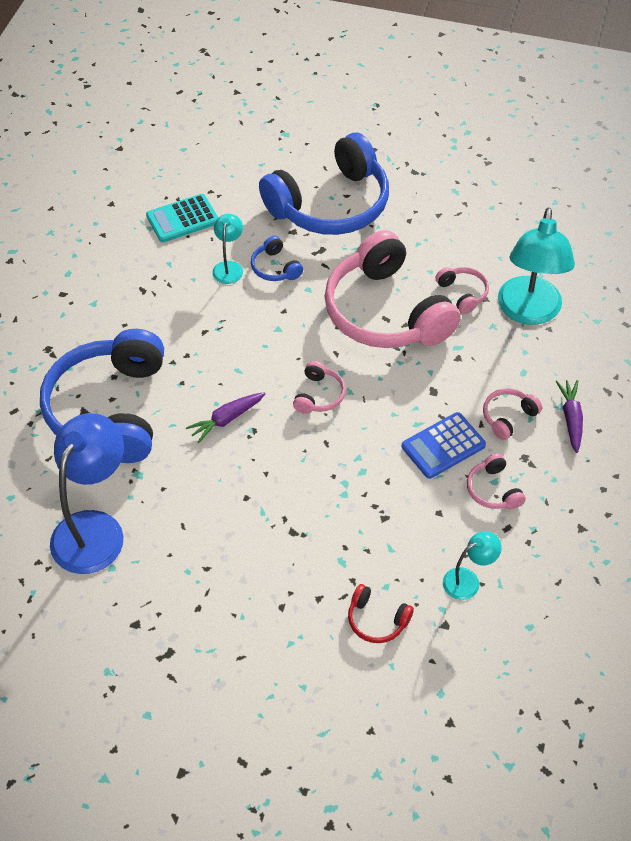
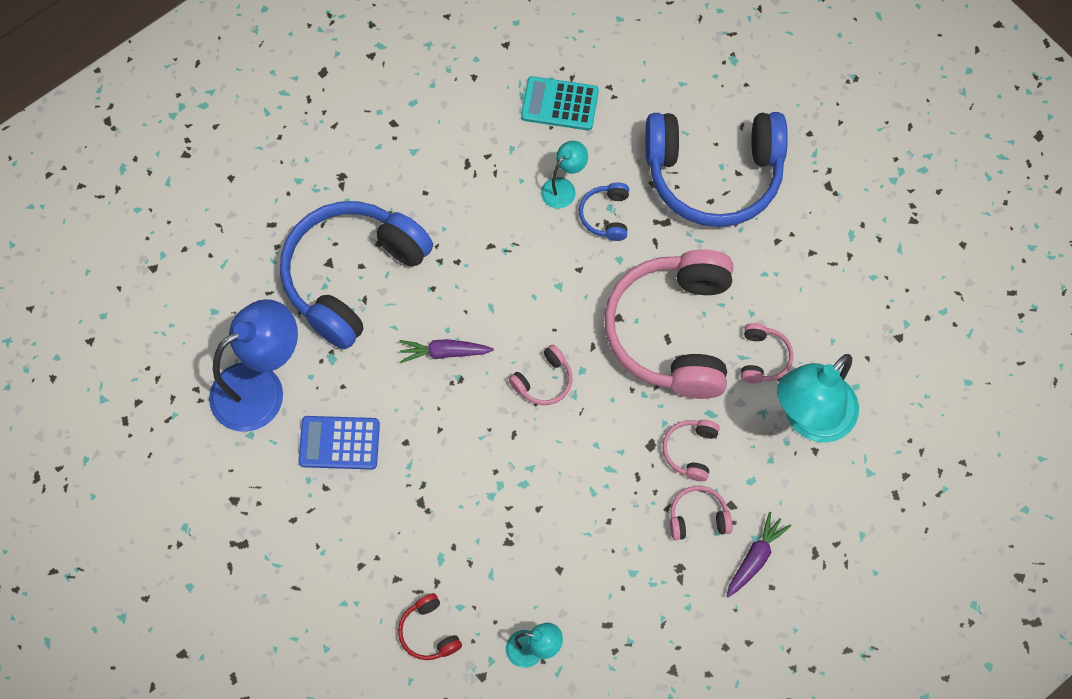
camera: 35 degrees right, 15 degrees up
blue calculator [402,412,486,479] -> blue calculator moved to [298,416,380,470]
pink headphones [467,453,526,509] -> pink headphones moved to [662,420,720,481]

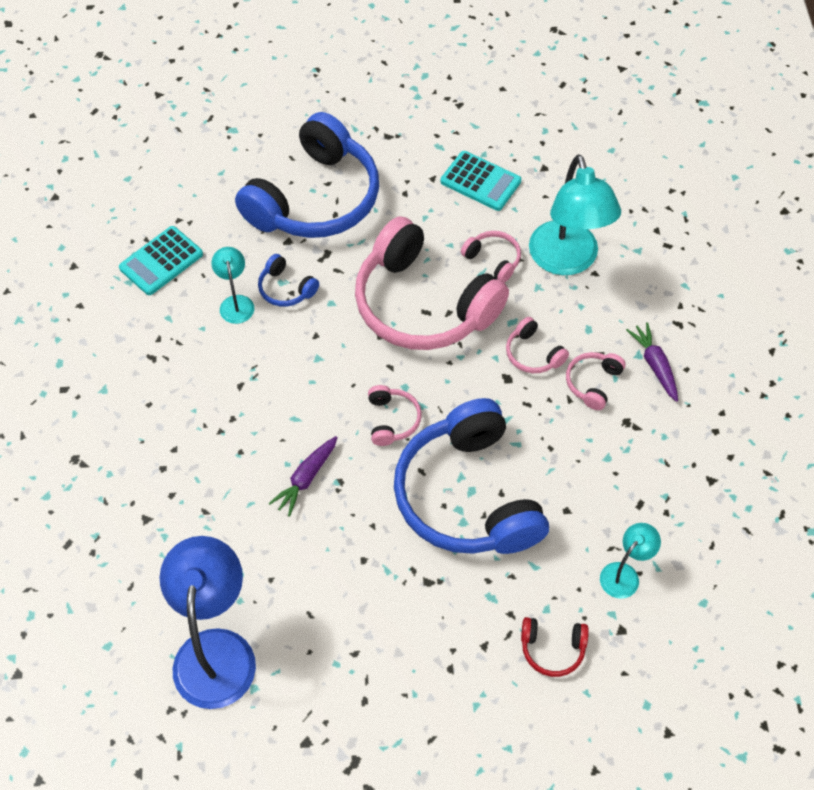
camera: 55 degrees left, 10 degrees down
blue headphones [280,201,433,349] -> blue headphones moved to [394,398,549,554]
blue calculator [298,416,380,470] -> none
none -> turquoise calculator [441,151,521,211]

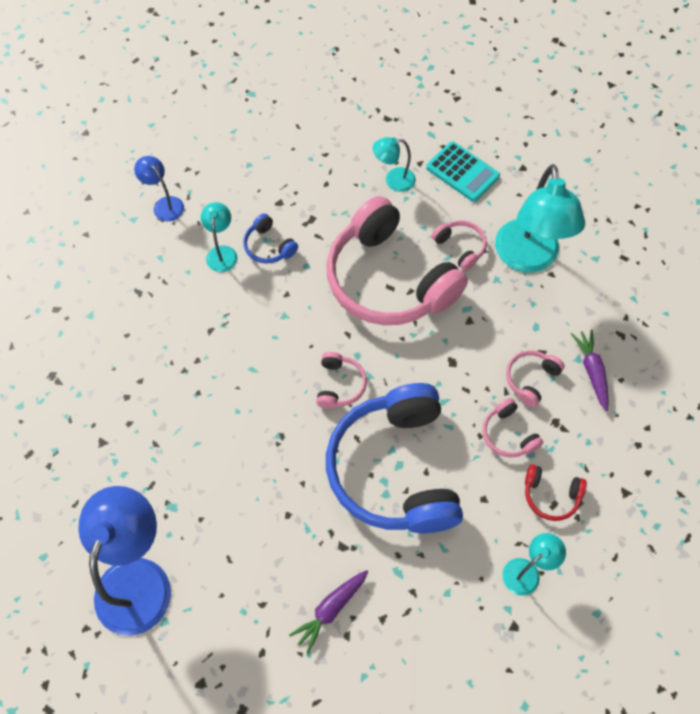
camera: 10 degrees right, 5 degrees up
turquoise calculator [119,226,203,295] -> blue lamp [134,156,184,222]
blue headphones [235,112,379,238] -> none
purple carrot [268,436,338,517] -> purple carrot moved to [289,570,368,654]
pink headphones [506,317,569,373] -> pink headphones moved to [483,398,543,458]
red headphones [521,617,589,677] -> red headphones moved to [525,464,587,521]
none -> turquoise lamp [373,137,416,192]

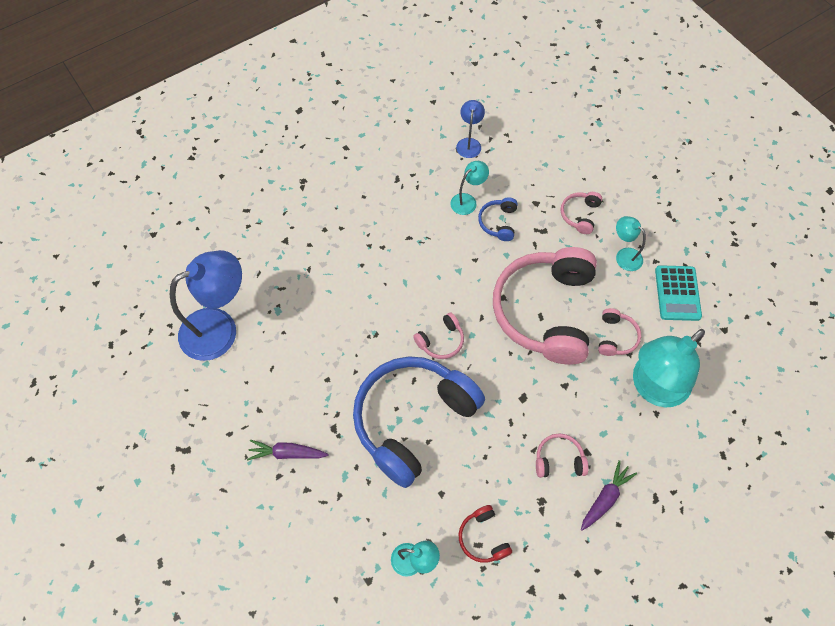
camera: 50 degrees right, 0 degrees up
pink headphones [483,398,543,458] -> pink headphones moved to [560,192,602,234]

